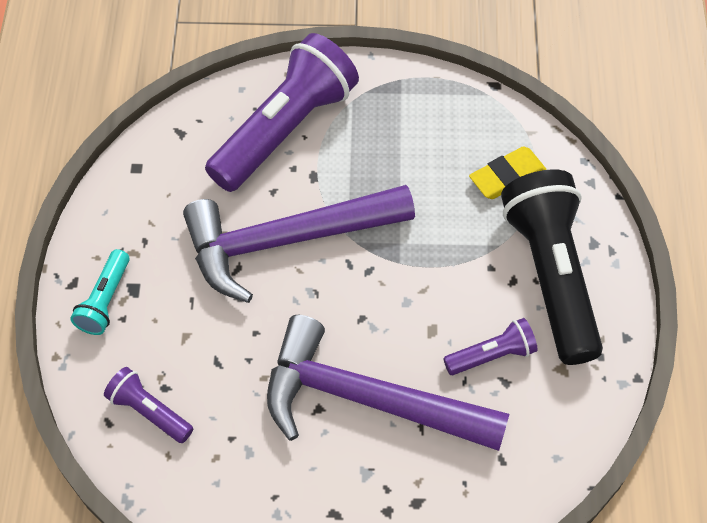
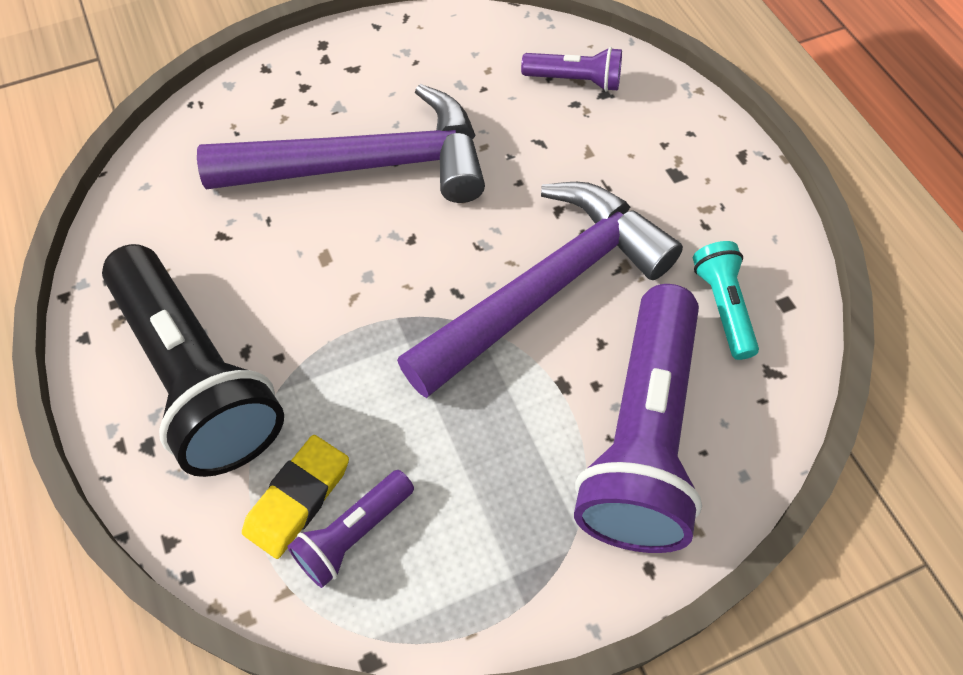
camera: 155 degrees right, 0 degrees up
turquoise flashlight [70,249,130,335] -> turquoise flashlight moved to [693,241,759,360]
purple flashlight [443,318,538,375] -> purple flashlight moved to [287,470,414,588]

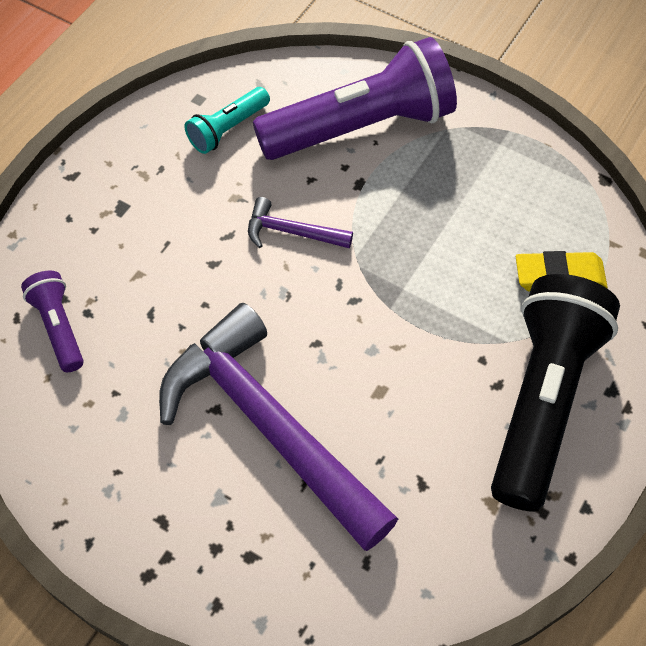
camera: 125 degrees left, 0 degrees up
purple flashlight [287,470,414,588] -> none
purple hammer [397,182,683,398] -> purple hammer [248,197,353,248], size x0.42

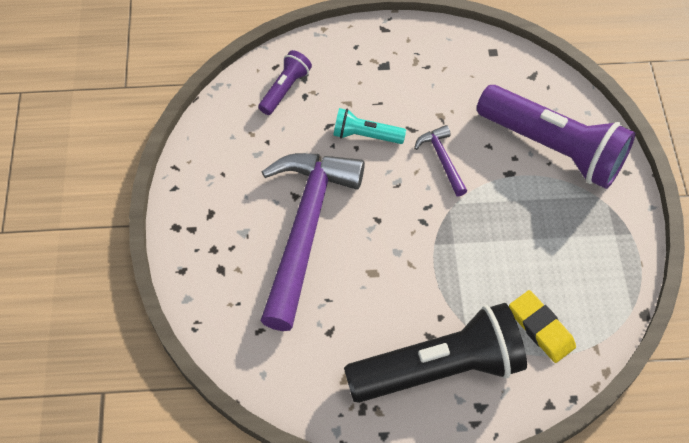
camera: 55 degrees right, 0 degrees up
turquoise flashlight [185,87,270,154] -> turquoise flashlight moved to [333,108,406,144]

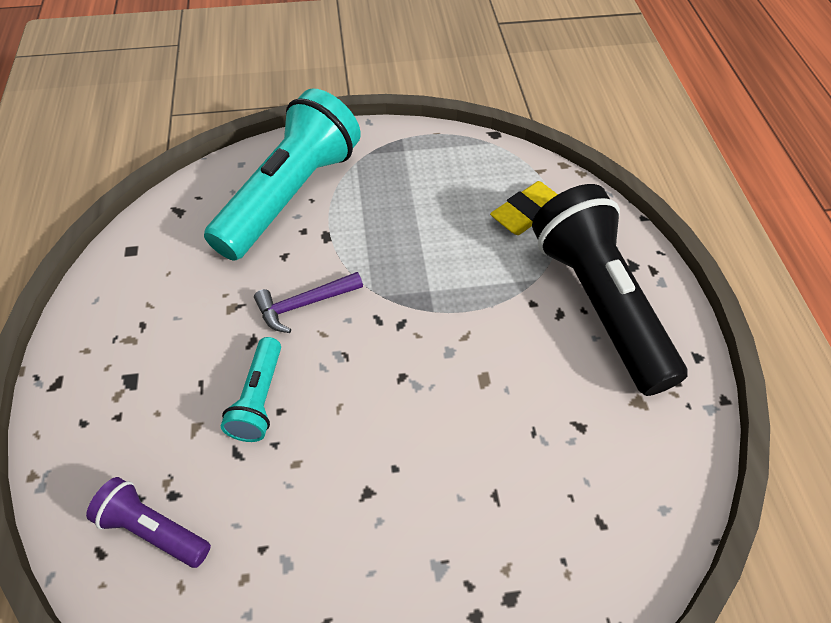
camera: 95 degrees left, 5 degrees down
purple hammer [260,153,365,331] -> none
purple flashlight [477,85,635,189] -> turquoise flashlight [204,88,361,261]

